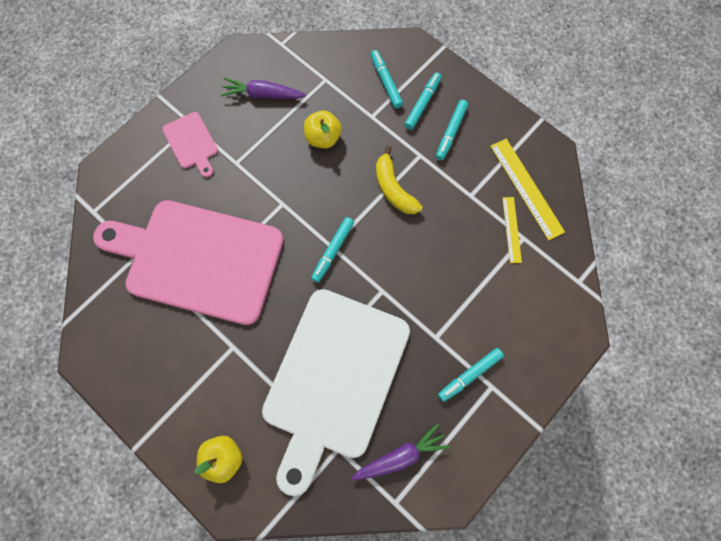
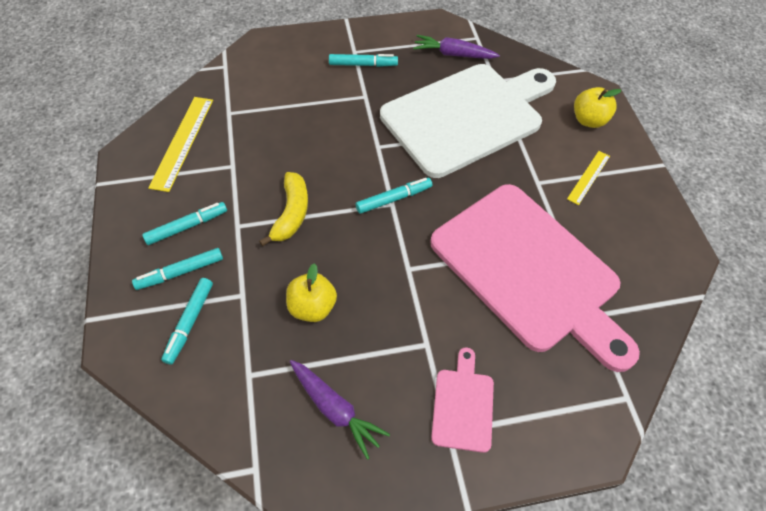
camera: 145 degrees left, 15 degrees down
yellow ruler [502,197,522,263] -> yellow ruler moved to [567,151,610,205]

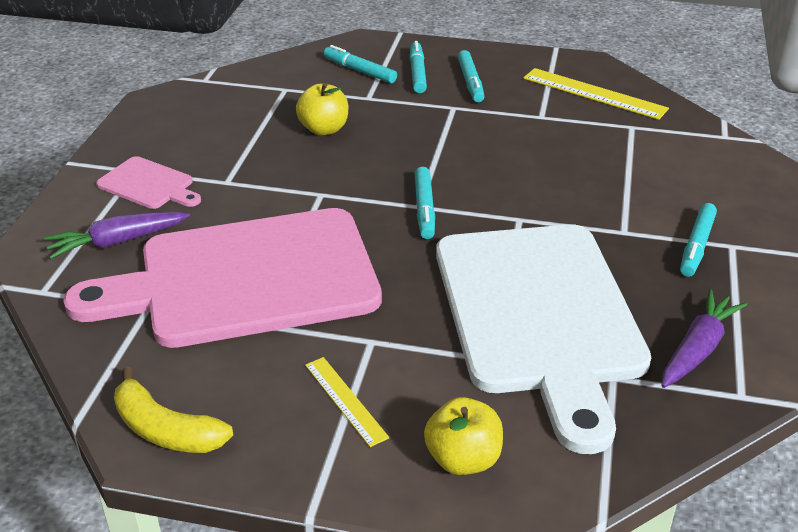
camera: 115 degrees right, 20 degrees down
yellow banana [259,172,308,246] -> yellow banana moved to [114,367,233,453]
purple carrot [290,360,390,460] -> purple carrot moved to [44,212,190,259]

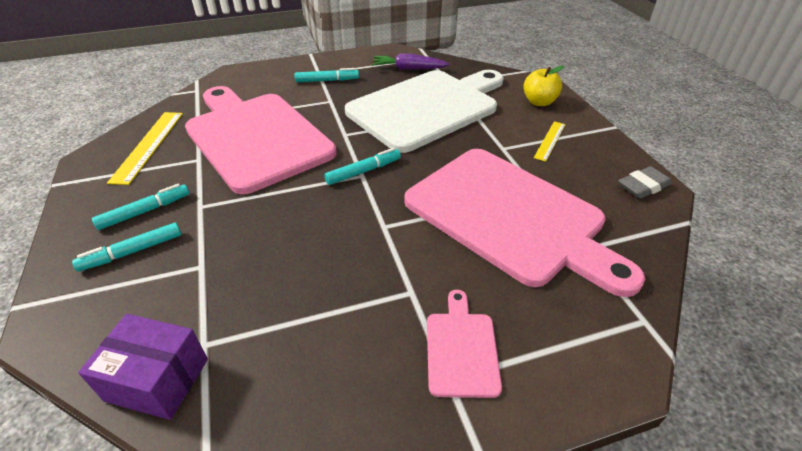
camera: 120 degrees left, 5 degrees up
purple carrot [44,212,190,259] -> none
yellow banana [114,367,233,453] -> grey eraser [618,166,672,199]
yellow apple [296,83,348,135] -> none
turquoise marker [324,45,397,83] -> none
none -> purple box [78,314,208,420]
none -> pink cutting board [185,86,337,194]

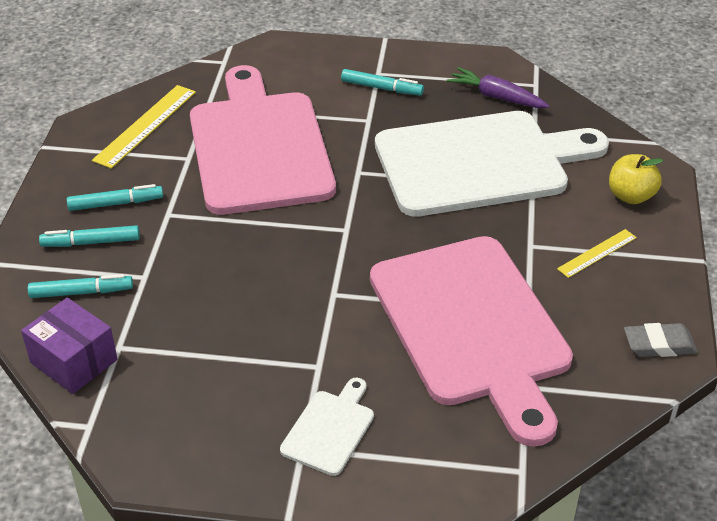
camera: 25 degrees right, 0 degrees up
turquoise marker [324,148,401,185] -> turquoise marker moved to [28,274,133,298]
pink cutting board [427,290,502,398] -> white cutting board [280,378,374,476]

